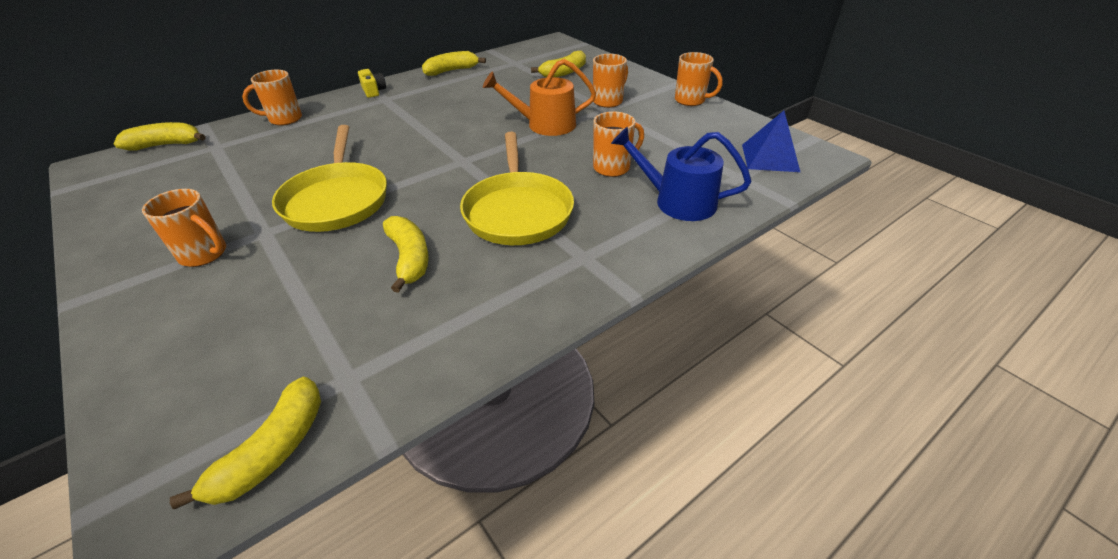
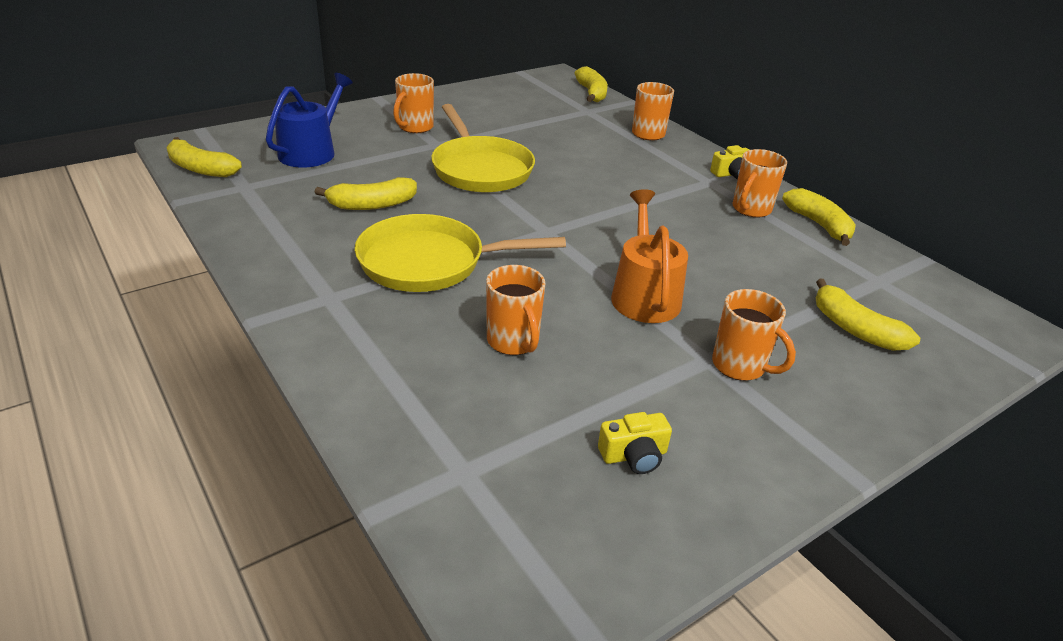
camera: 90 degrees right, 5 degrees down
yellow pan [272,125,387,232] -> yellow pan turned 105 degrees counterclockwise [431,104,535,193]
blue watering can [611,127,751,221] -> blue watering can moved to [266,73,353,168]
orange mug [675,52,723,106] -> orange mug moved to [733,149,787,218]
blue pyramid [742,111,800,172] -> none
none -> yellow camera [598,412,672,474]

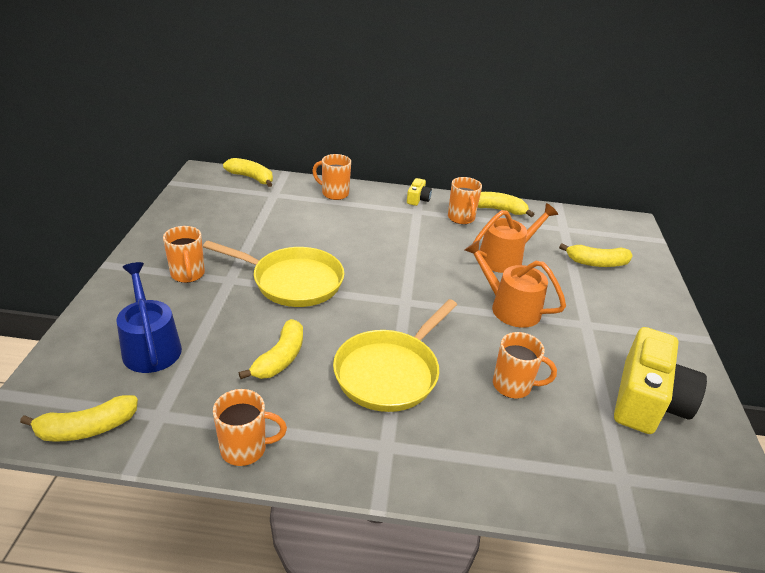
camera: 50 degrees left, 0 degrees up
yellow camera [598,412,672,474] -> yellow camera [614,327,707,434], size x2.29
orange mug [712,289,796,381] -> orange mug moved to [213,389,287,466]
none -> orange watering can [473,203,558,273]

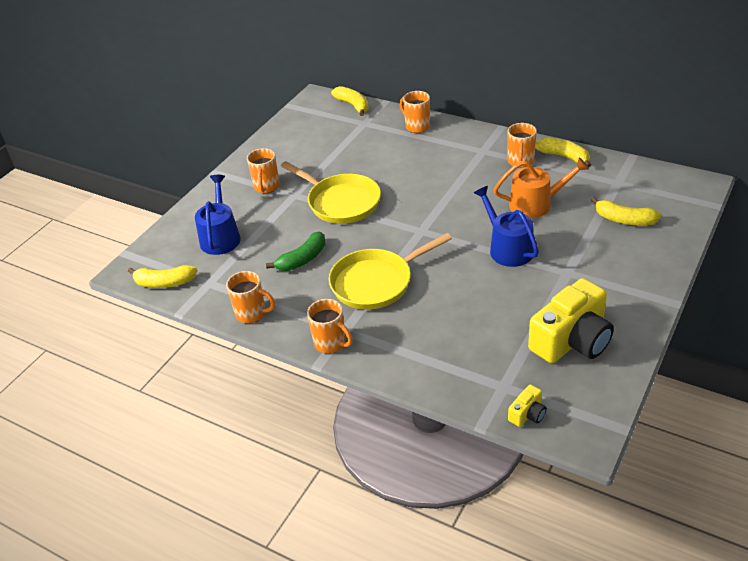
camera: 30 degrees right, 5 degrees up
yellow banana [239,319,303,379] -> green banana [266,232,325,271]
yellow camera [407,178,432,206] -> yellow camera moved to [508,385,547,427]
orange watering can [464,240,566,328] -> blue watering can [474,186,539,267]
orange mug [493,332,557,399] -> orange mug moved to [307,299,353,354]

